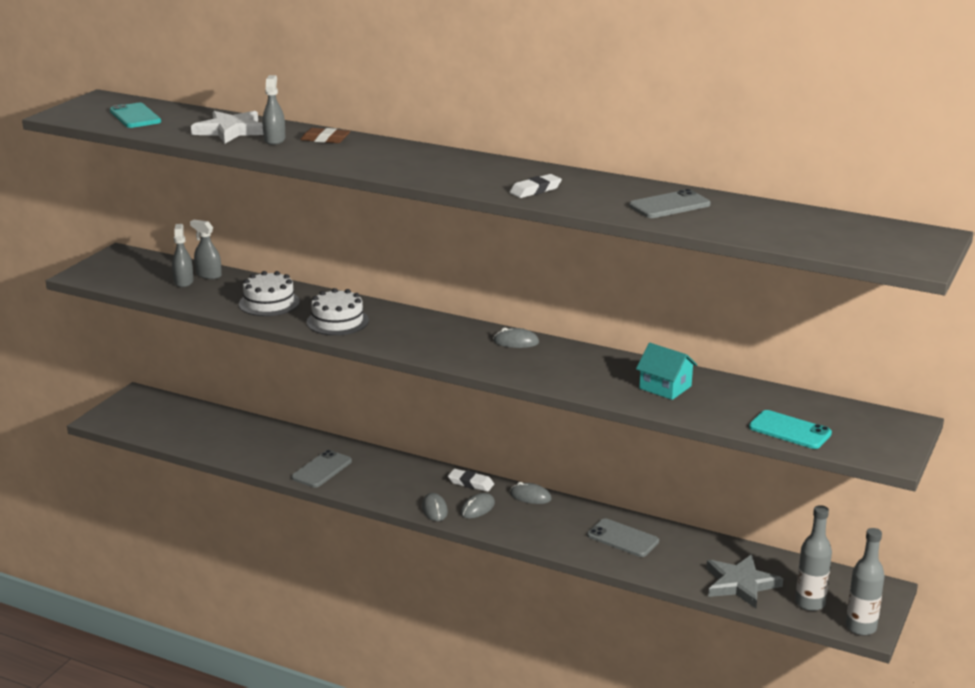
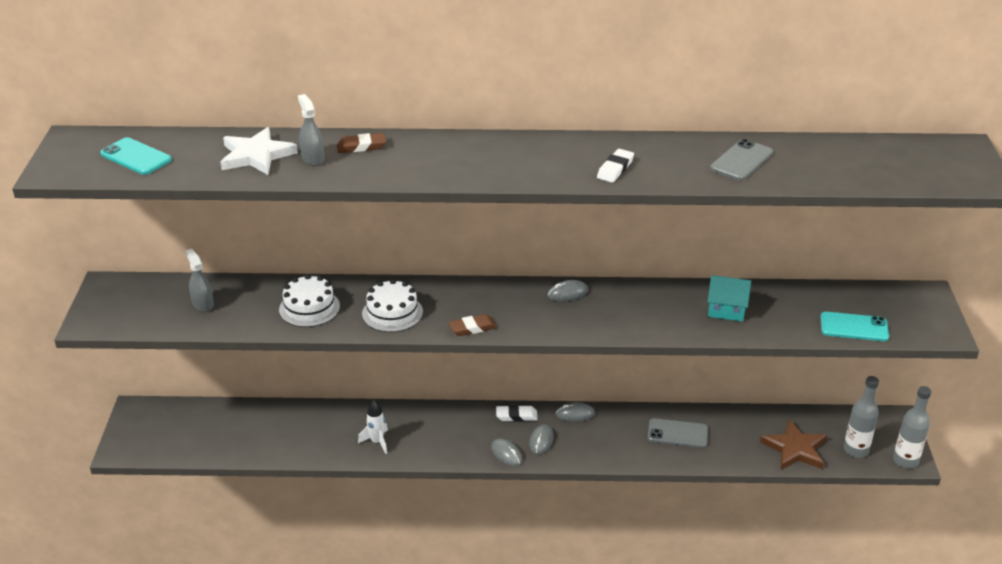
camera: 25 degrees left, 10 degrees up
grey spray bottle [190,220,222,279] -> none
grey phone [292,450,352,488] -> white rocket [358,400,388,454]
grey star [706,554,783,608] -> brown star [760,419,827,470]
none -> brown eraser [449,314,497,336]

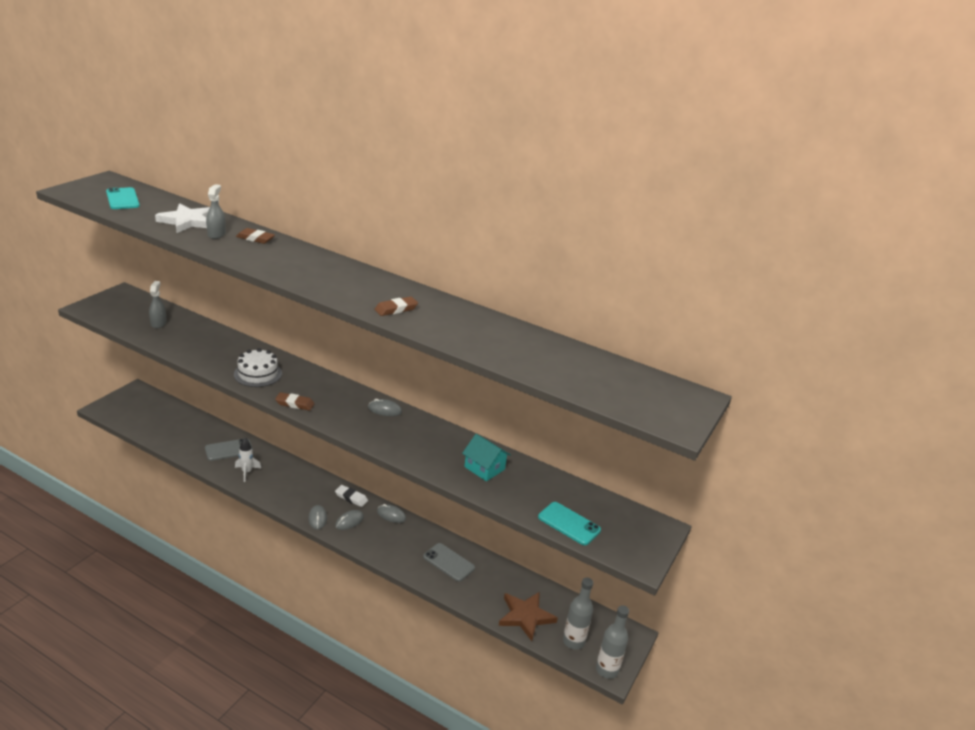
camera: 25 degrees right, 5 degrees down
white cake [279,274,340,327] -> none
white eraser [597,149,634,183] -> brown eraser [375,297,418,316]
grey phone [710,139,773,181] -> grey phone moved to [205,438,253,461]

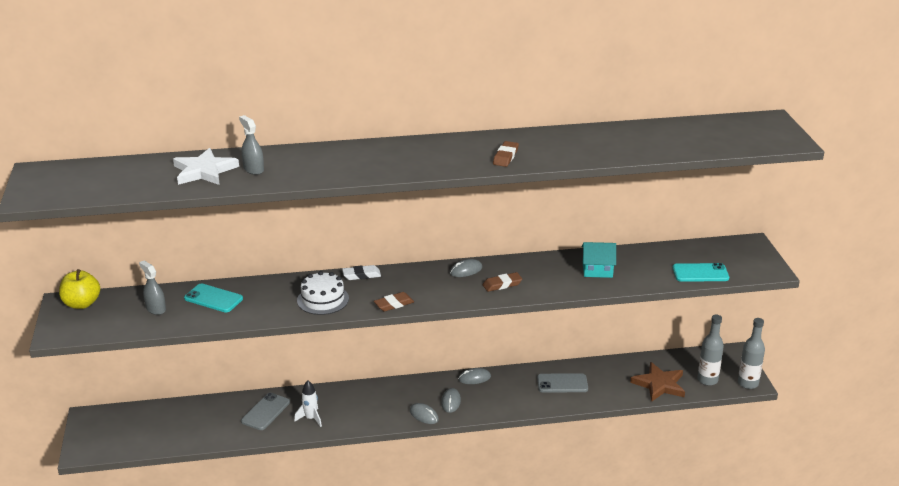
camera: 35 degrees left, 0 degrees up
turquoise phone [106,187,140,209] -> turquoise phone moved to [184,283,243,313]
brown eraser [236,228,275,244] -> brown eraser moved to [483,272,522,292]
white eraser [335,485,368,507] -> white eraser moved to [342,265,381,280]
none -> yellow apple [59,269,100,309]

